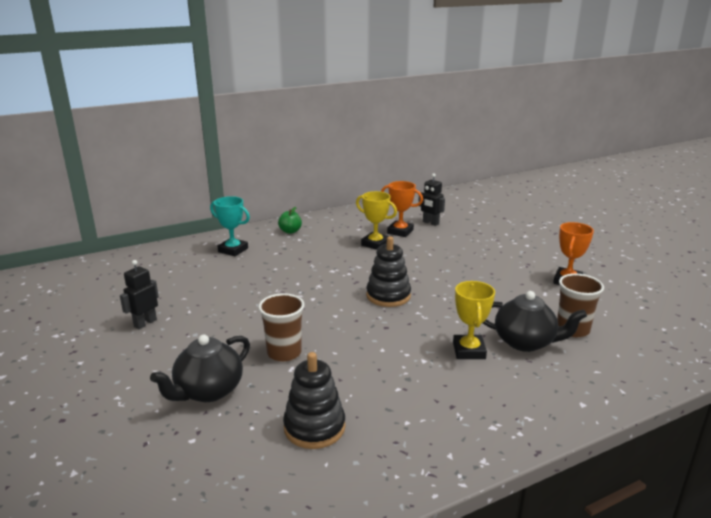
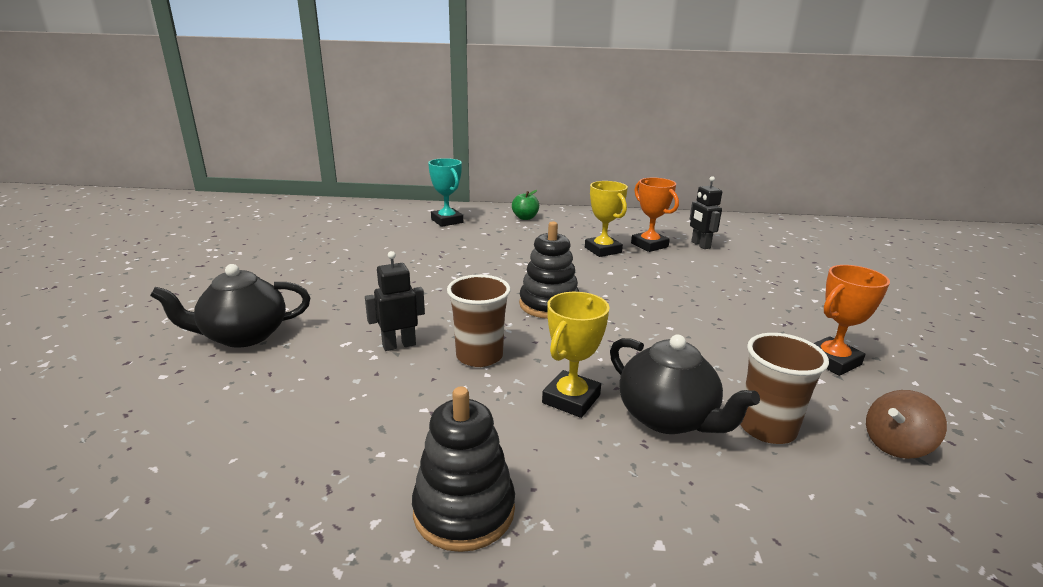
camera: 30 degrees right, 0 degrees up
black robot [120,260,159,329] -> black robot moved to [365,251,425,351]
brown cup [258,293,304,361] -> brown cup moved to [447,275,511,367]
black stacking toy [283,352,345,449] -> black stacking toy moved to [412,387,515,552]
none -> brown spinning top [866,390,947,459]

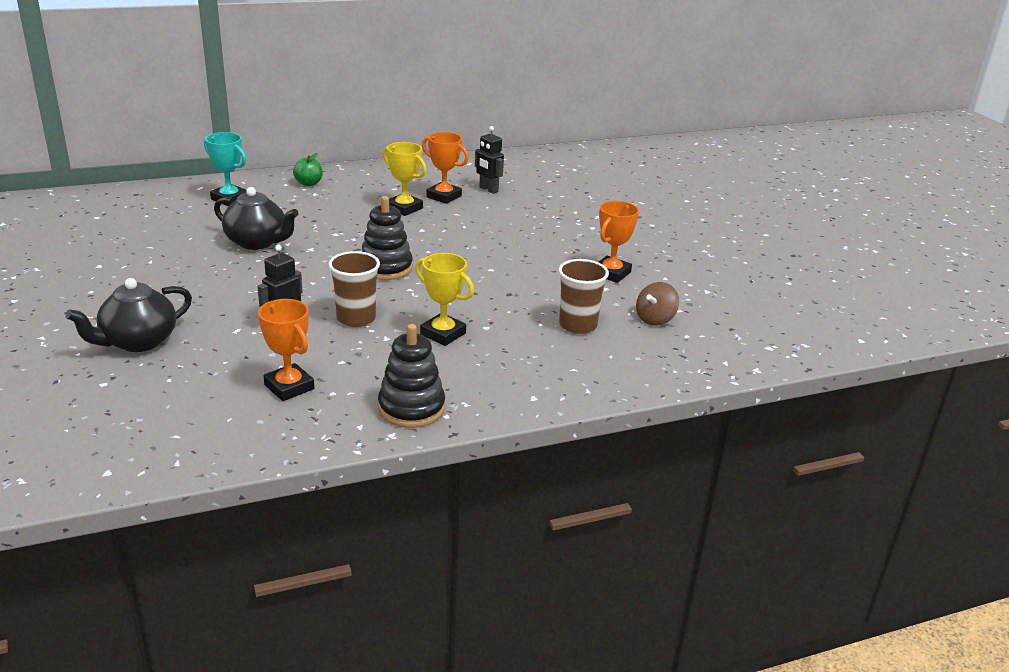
camera: 25 degrees left, 5 degrees up
yellow trophy [542,292,610,418] -> yellow trophy turned 60 degrees counterclockwise [415,253,474,346]
black teapot [610,334,760,434] -> black teapot moved to [214,187,299,250]
none -> orange trophy [258,299,314,401]

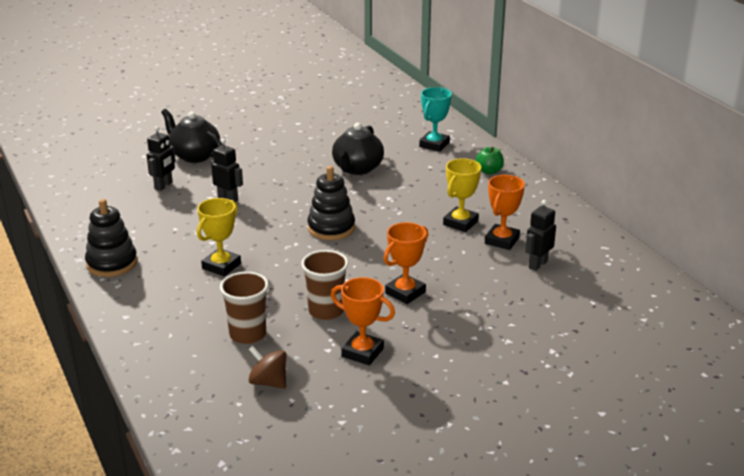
camera: 85 degrees right, 0 degrees up
orange trophy [258,299,314,401] -> orange trophy moved to [384,222,428,304]
brown cup [329,251,380,327] -> brown cup moved to [301,250,348,320]
none -> black robot [147,126,176,191]

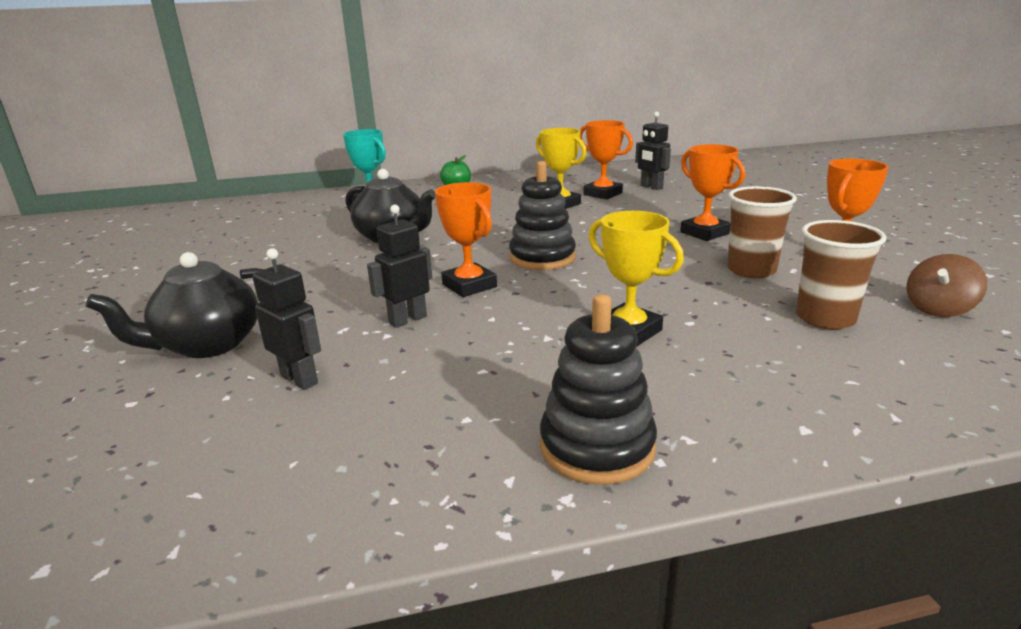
camera: 75 degrees left, 5 degrees down
none -> orange trophy [435,182,497,297]

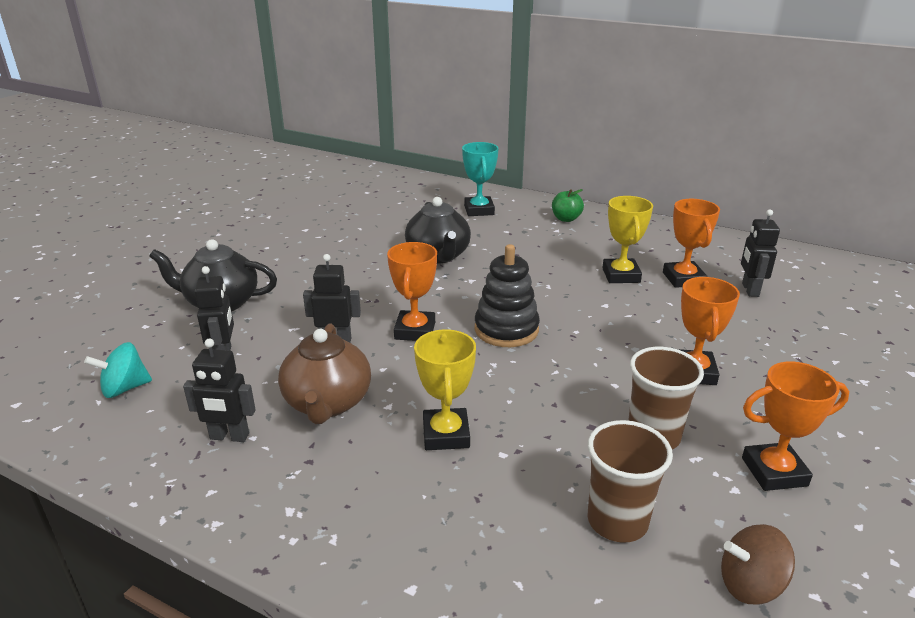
camera: 40 degrees right, 5 degrees up
black stacking toy [540,294,657,485] -> none
none -> turquoise spinning top [84,342,152,398]
none -> black robot [183,338,256,442]
none -> brown teapot [278,324,371,424]

